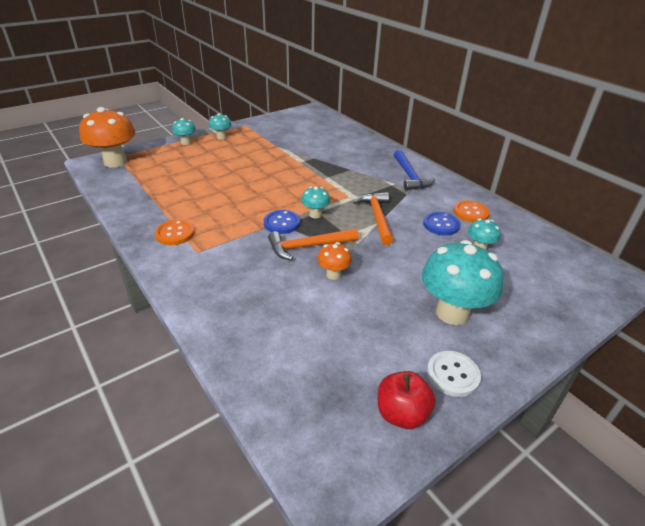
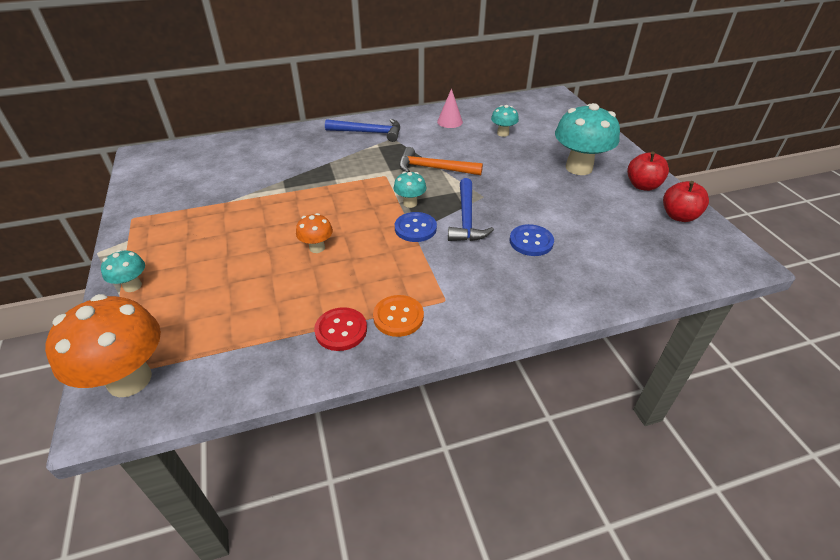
camera: 70 degrees left, 5 degrees up
turquoise mushroom [209,113,232,140] -> none
orange hammer [268,229,359,261] -> blue hammer [448,178,494,241]
orange mushroom [317,242,352,280] -> orange mushroom moved to [296,213,333,253]
blue button [423,212,460,236] -> blue button moved to [510,224,554,256]
white button [427,351,481,397] -> red apple [627,152,669,191]
orange button [454,200,490,222] -> pink cone [437,89,463,128]
none -> red button [314,307,367,351]

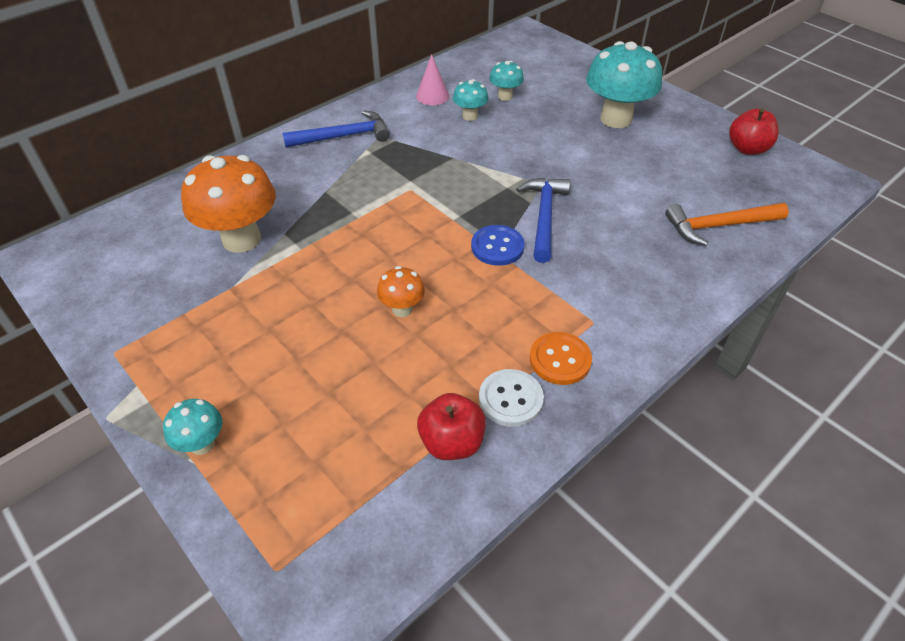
camera: 25 degrees left, 5 degrees up
orange mushroom [45,294,161,397] -> orange mushroom moved to [181,155,276,253]
red button [314,307,367,351] -> white button [479,369,544,427]
turquoise mushroom [394,172,426,208] -> turquoise mushroom moved to [453,79,488,121]
orange hammer [399,147,483,175] -> orange hammer moved to [665,203,789,246]
blue hammer [448,178,494,241] -> blue hammer turned 150 degrees counterclockwise [516,178,570,263]
blue button [510,224,554,256] -> none
red apple [627,152,669,191] -> red apple moved to [417,393,486,460]

